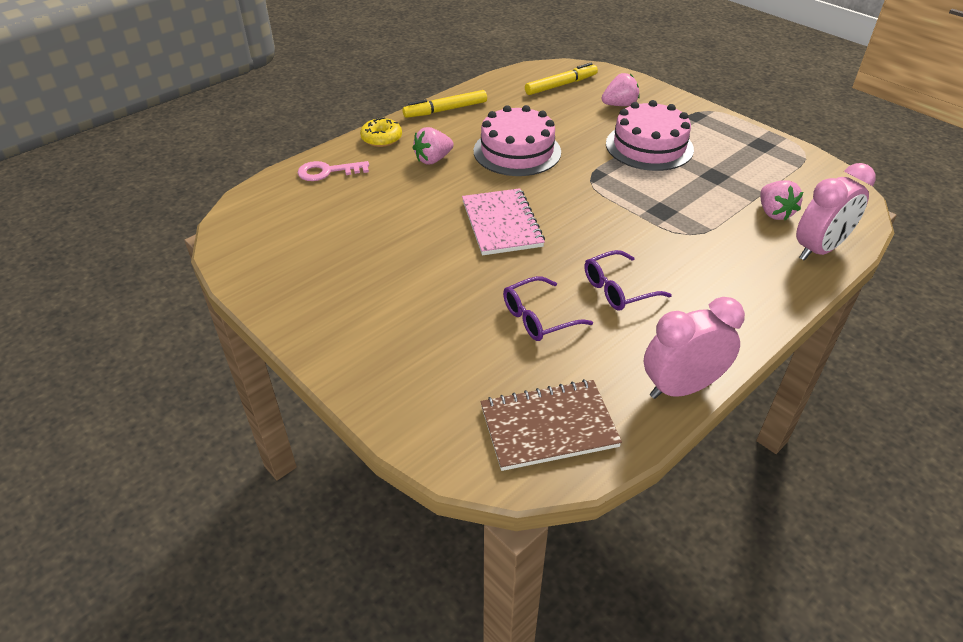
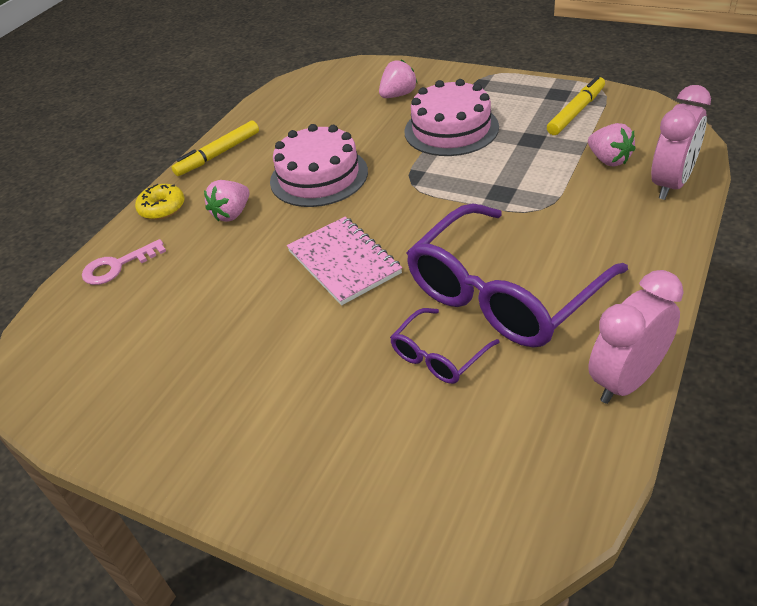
camera: 15 degrees left, 0 degrees up
brown notebook [480,379,622,471] -> none
yellow marker [525,63,598,95] -> yellow marker moved to [547,76,605,135]
purple glasses [584,250,672,310] -> purple glasses [407,203,628,348], size x2.16

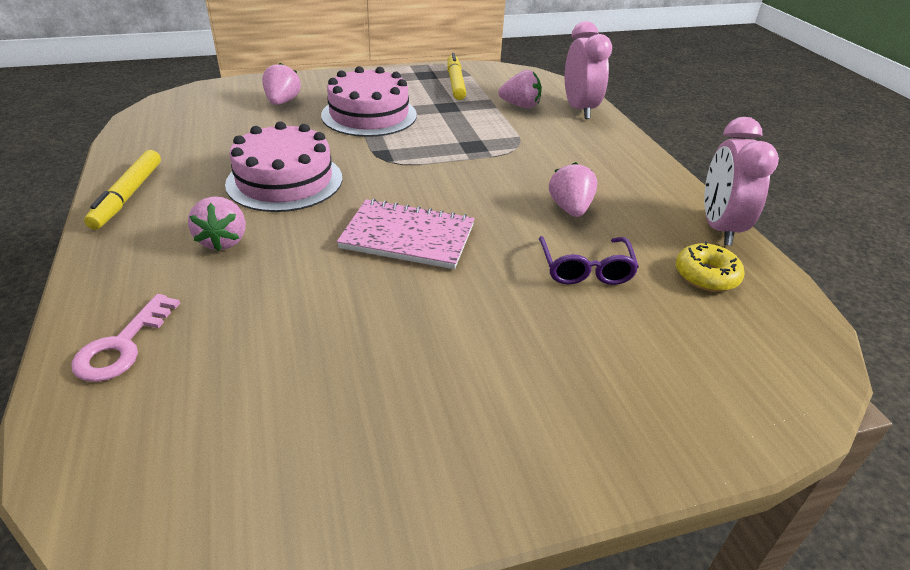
camera: 50 degrees left, 5 degrees down
yellow donut [135,184,185,220] -> yellow donut moved to [676,242,745,292]
purple glasses [407,203,628,348] -> pink strawberry [549,162,597,217]

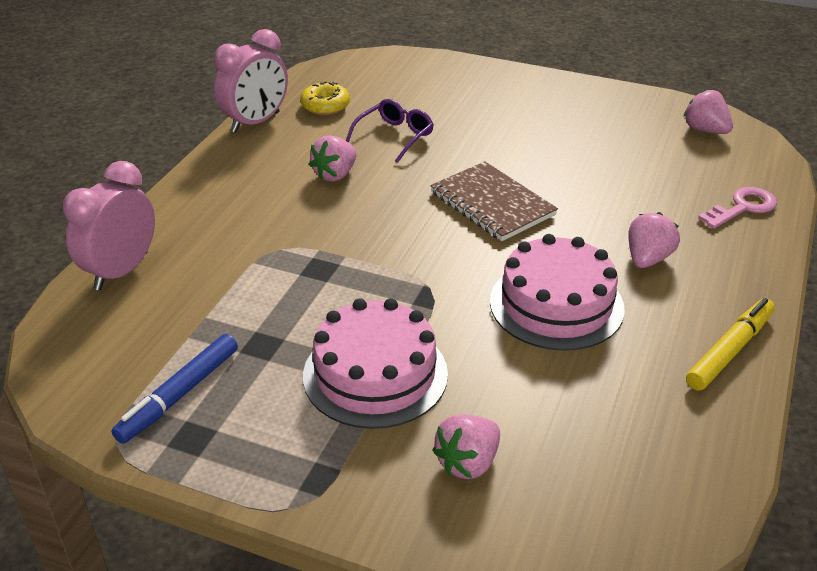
camera: 140 degrees left, 0 degrees up
pink notebook [337,199,475,269] -> brown notebook [430,161,558,241]
yellow marker [447,53,466,100] -> blue marker [111,334,238,444]
pink strawberry [498,70,542,108] -> pink strawberry moved to [684,89,733,134]

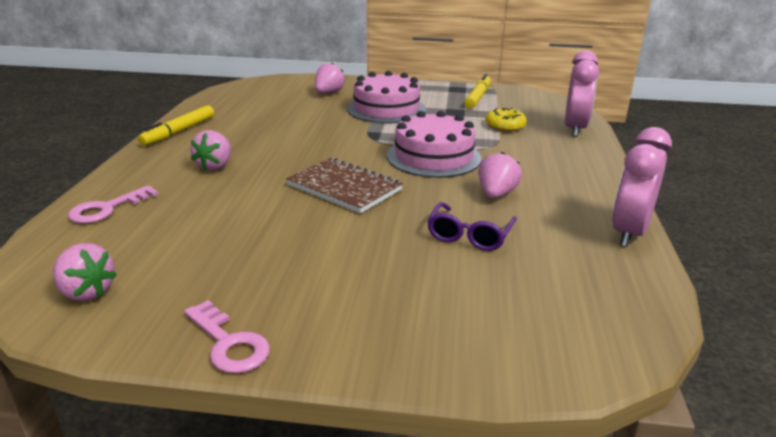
camera: 165 degrees right, 10 degrees down
blue marker [111,334,238,444] -> yellow marker [464,74,491,109]
yellow donut [300,81,350,115] -> yellow donut moved to [485,108,527,132]
pink cake [490,234,625,351] -> pink cake moved to [387,111,482,178]
none -> pink key [184,300,270,373]

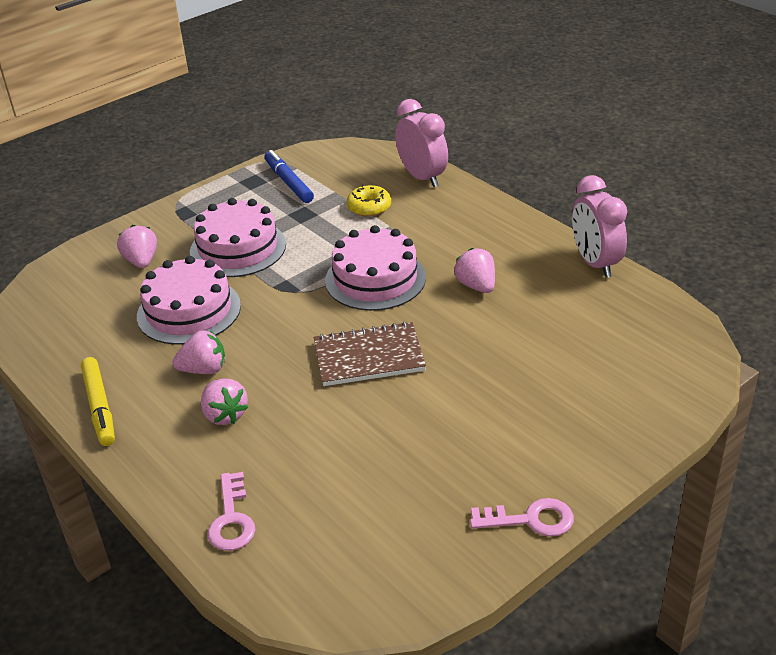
camera: 45 degrees left, 10 degrees up
pink strawberry [52,243,117,301] -> pink strawberry moved to [172,330,225,374]
purple glasses [427,202,517,251] -> none
yellow marker [464,74,491,109] -> blue marker [265,150,314,203]
none -> pink cake [137,256,241,345]

